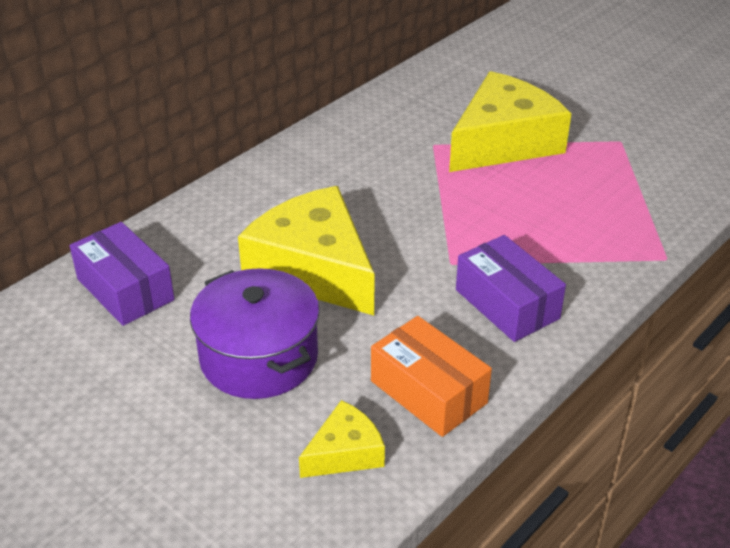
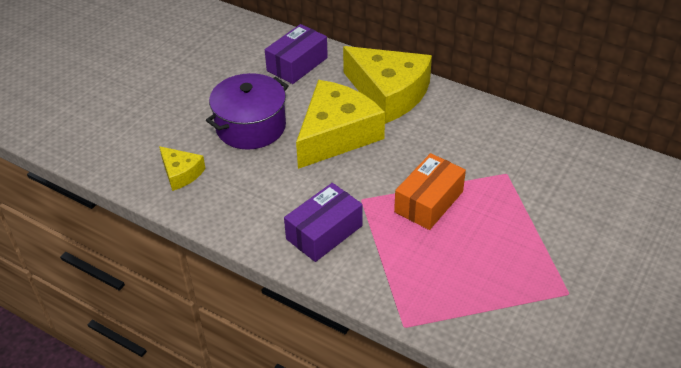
camera: 80 degrees right, 5 degrees up
orange box [371,316,492,437] -> orange box moved to [394,153,466,230]
yellow cheese [449,71,571,172] -> yellow cheese moved to [343,46,432,124]

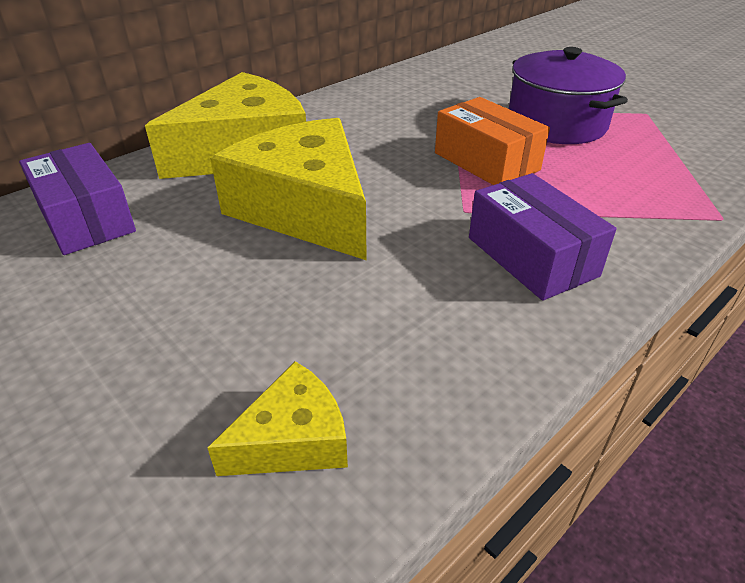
camera: 75 degrees left, 5 degrees down
purple pot [206,73,289,150] -> purple pot moved to [509,47,628,144]

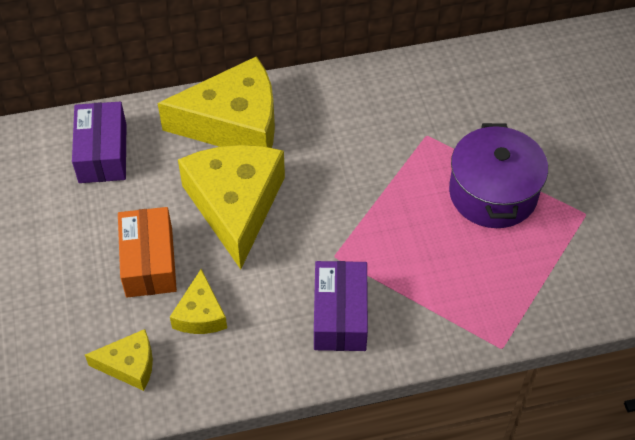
camera: 30 degrees right, 15 degrees up
orange box [435,97,550,185] -> orange box moved to [118,207,177,298]
none -> yellow cheese [170,269,227,334]

